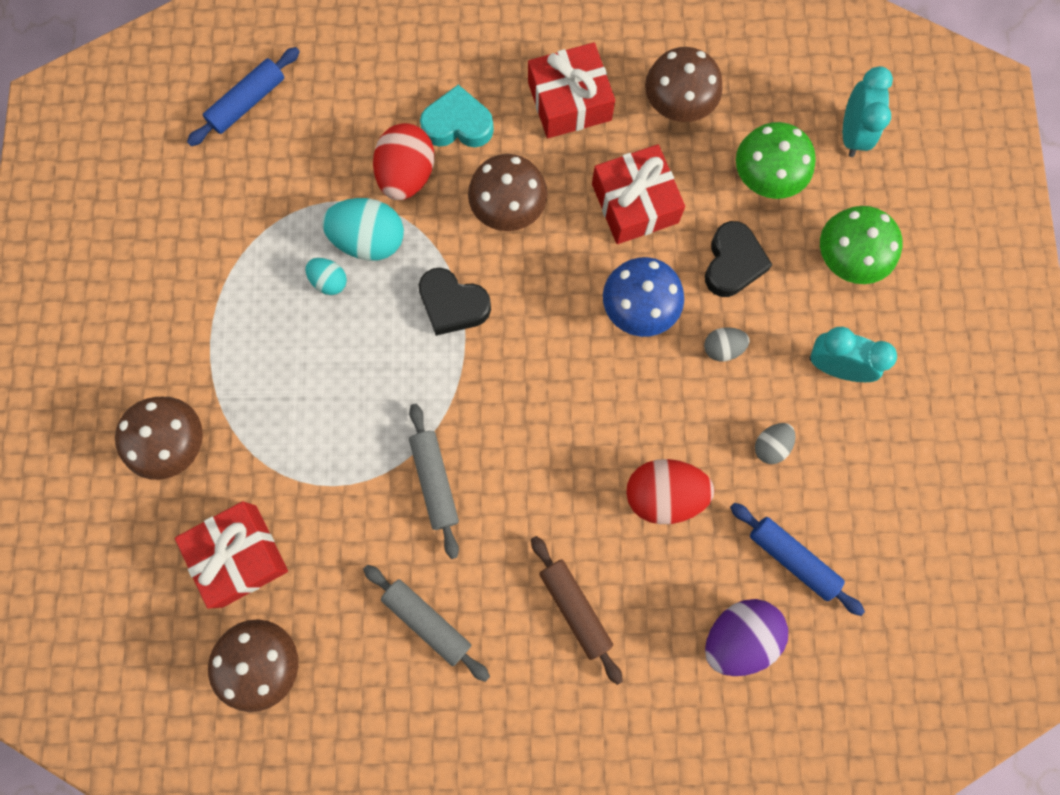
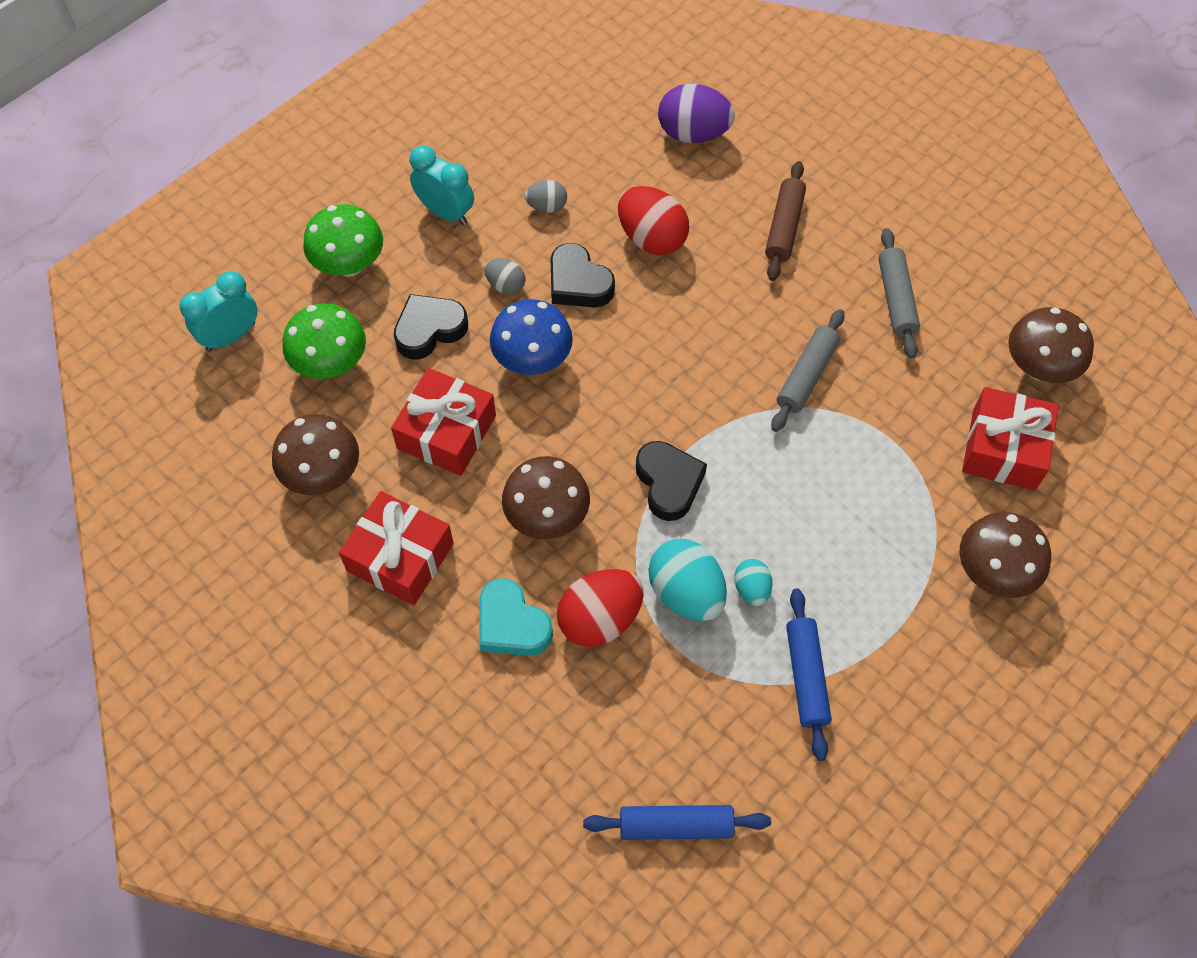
camera: 135 degrees left, 15 degrees down
blue rolling pin [730,503,865,616] -> blue rolling pin moved to [786,589,832,761]
turquoise clock [809,327,897,382] -> turquoise clock turned 150 degrees clockwise [410,146,474,225]
none -> black heart [550,243,615,307]

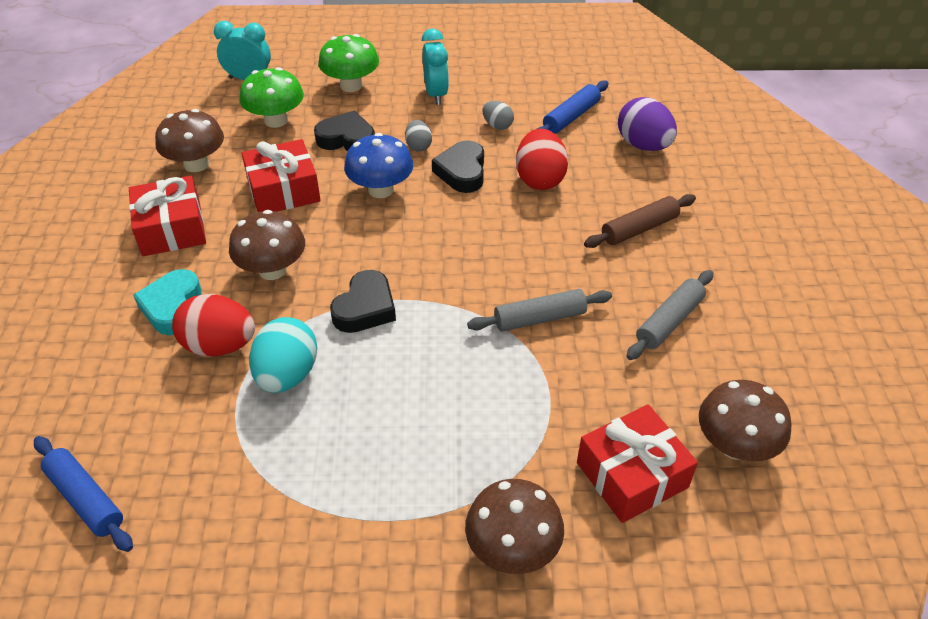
camera: 45 degrees right, 15 degrees down
turquoise egg [734,559,772,606] -> none
blue rolling pin [786,589,832,761] -> blue rolling pin moved to [537,80,609,134]

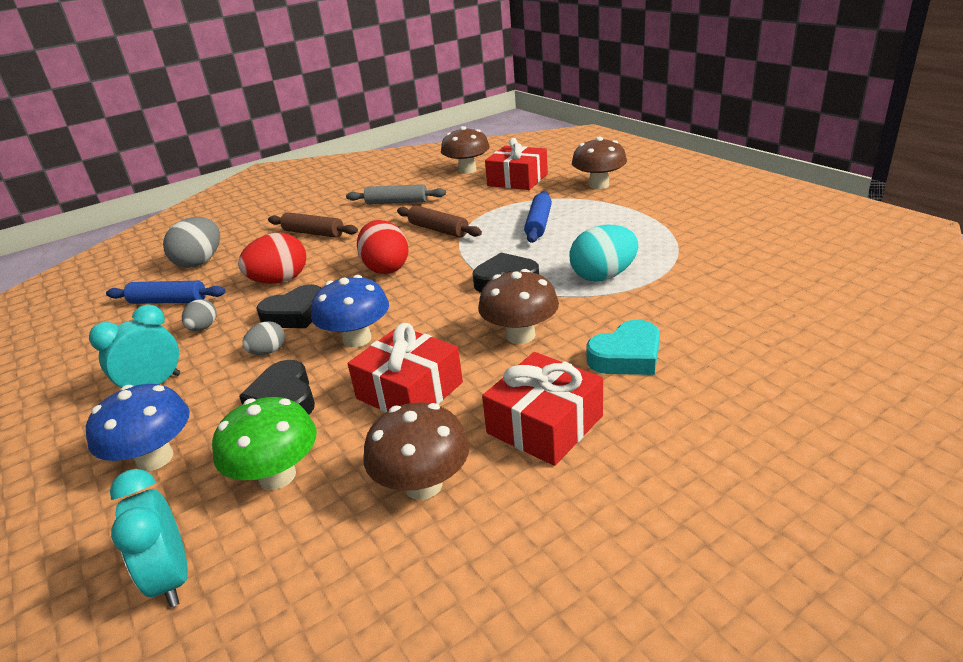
camera: 120 degrees left, 15 degrees down
blue rolling pin [34,436,133,552] -> blue rolling pin moved to [524,191,552,243]
red egg [172,294,255,357] -> red egg moved to [357,220,409,274]
green mushroom [318,34,379,92] -> blue mushroom [86,384,190,471]
grey rolling pin [467,289,612,332] -> brown rolling pin [397,205,482,238]
purple egg [618,97,677,151] -> grey egg [163,217,220,268]

